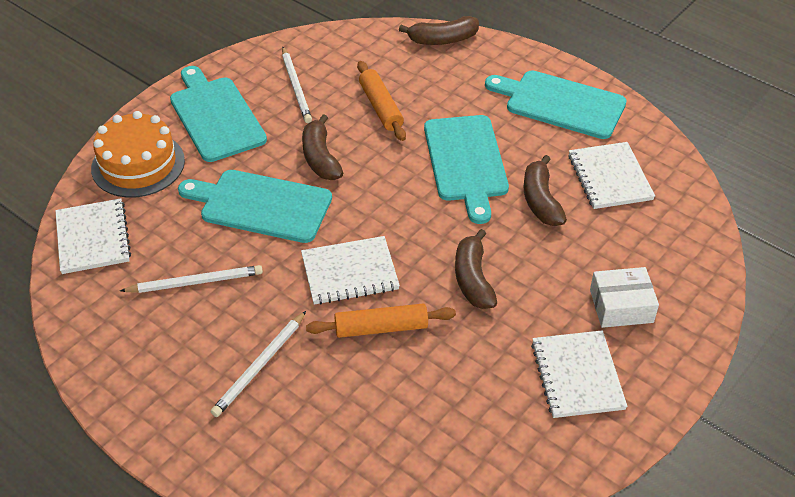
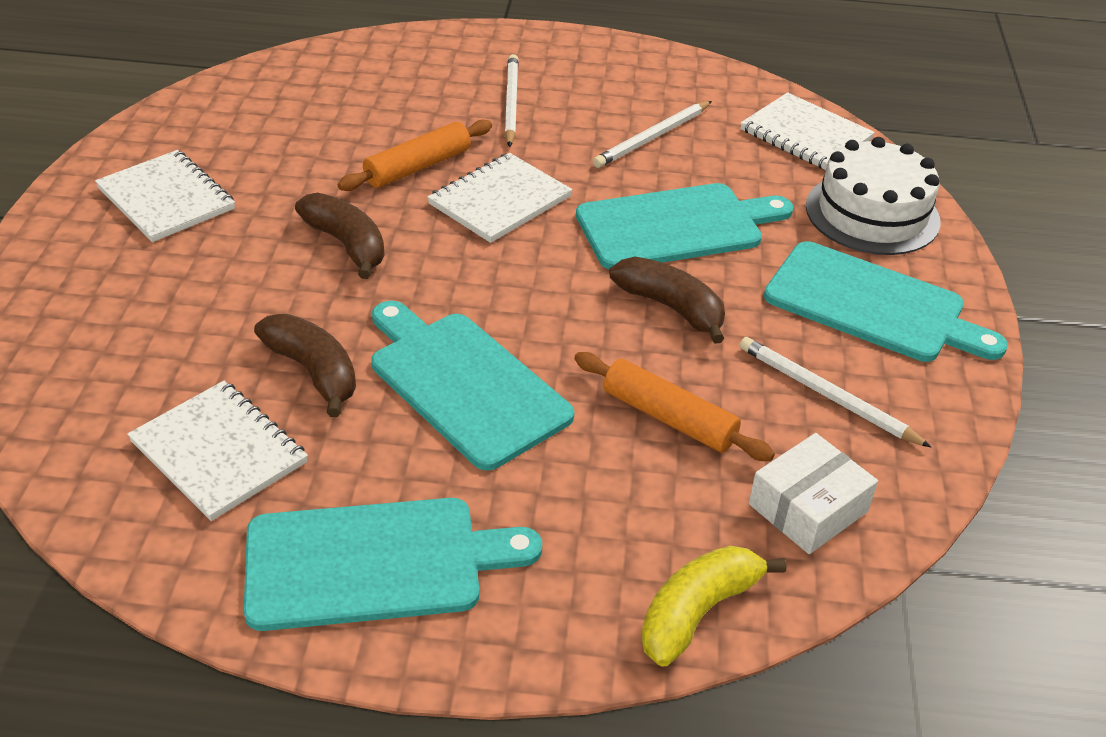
camera: 145 degrees right, 5 degrees down
orange cake [91,111,185,198] -> white cake [806,137,941,255]
brown banana [399,16,479,45] -> yellow banana [641,546,786,667]
white box [590,267,659,328] -> white box moved to [749,433,878,554]

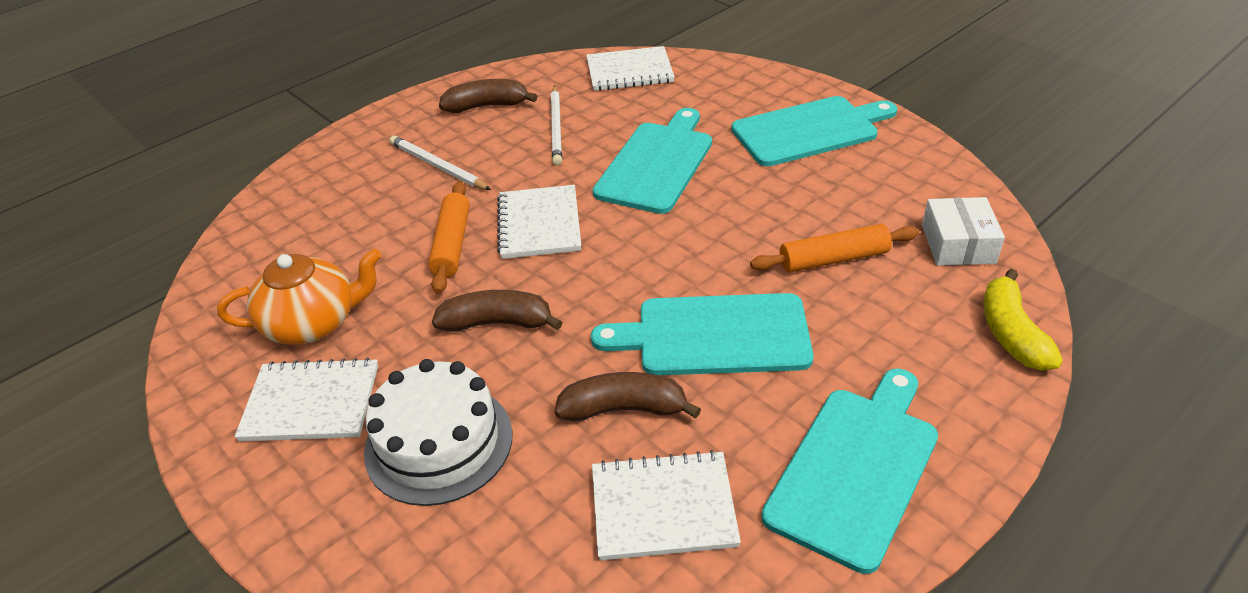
camera: 45 degrees left, 0 degrees up
brown banana [609,257,725,344] -> brown banana moved to [439,79,537,113]
white pencil [740,337,931,447] -> none
white cake [806,137,941,255] -> white cake moved to [364,359,512,506]
none -> orange teapot [217,248,382,345]

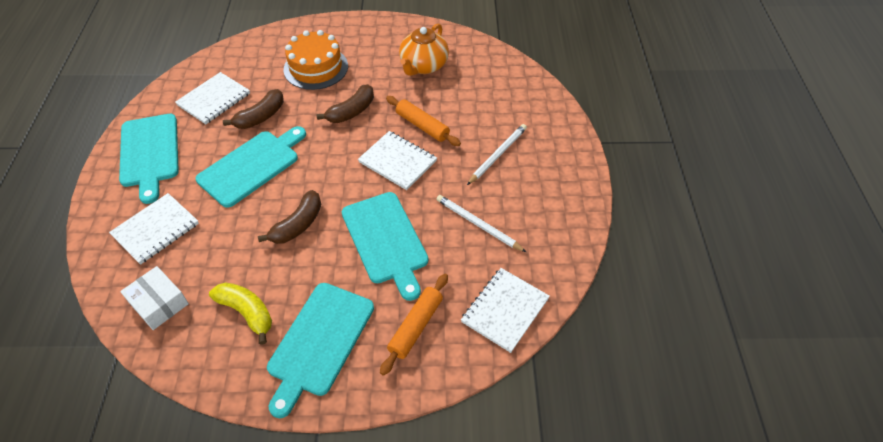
camera: 130 degrees right, 10 degrees up
white notebook [235,358,378,442] -> white notebook moved to [109,193,199,265]
white cake [364,359,512,506] -> orange cake [283,30,348,90]
white pencil [390,135,491,190] -> white pencil turned 45 degrees counterclockwise [467,124,527,185]
brown banana [439,79,537,113] -> brown banana moved to [258,190,321,244]
orange rolling pin [750,224,919,272] -> orange rolling pin moved to [380,274,448,376]
yellow banana [983,269,1063,371] -> yellow banana moved to [209,282,272,345]

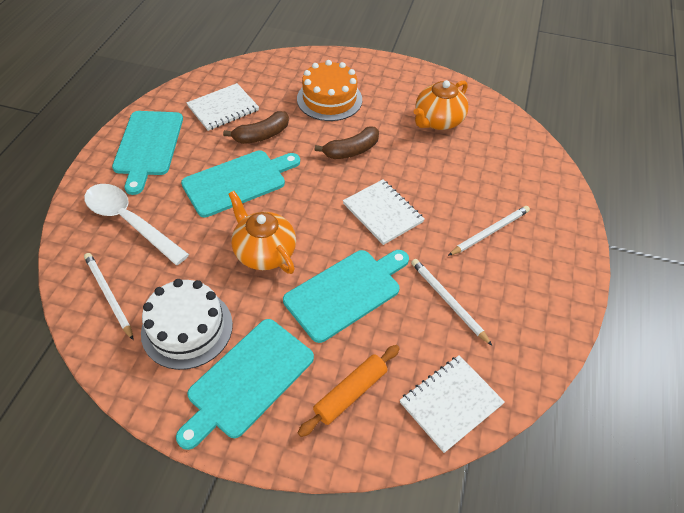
camera: 15 degrees right, 0 degrees up
white notebook [109,193,199,265] -> white spoon [84,184,189,265]
white box [120,266,189,330] -> white pencil [84,253,134,340]
yellow banana [209,282,272,345] -> white cake [141,279,233,370]
brown banana [258,190,321,244] -> orange teapot [228,191,296,274]
turquoise cutting board [342,192,428,301] -> turquoise cutting board turned 120 degrees counterclockwise [283,250,409,343]
orange rolling pin [386,96,461,146] -> none

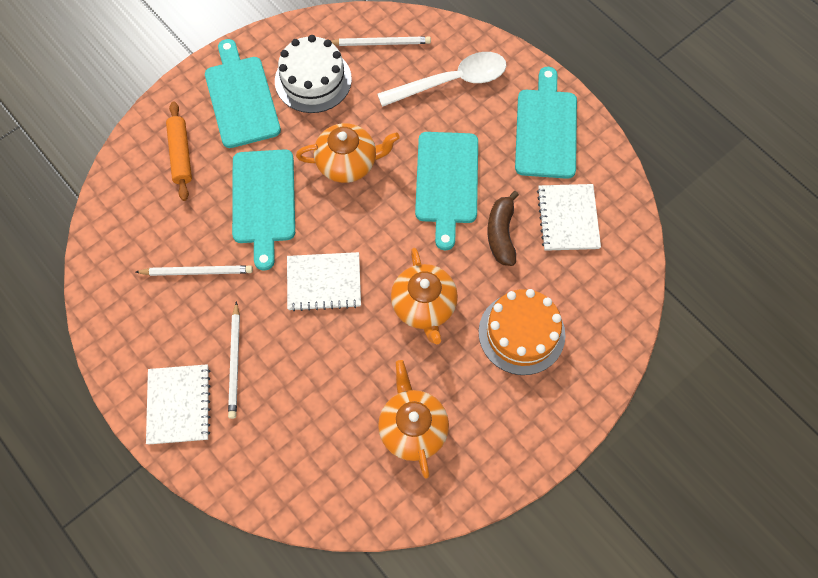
camera: 125 degrees right, 15 degrees up
turquoise cutting board [112,111,183,195] -> turquoise cutting board turned 60 degrees clockwise [515,67,577,179]
brown banana [315,126,379,159] -> orange teapot [391,248,458,345]
white notebook [400,355,505,453] -> white notebook moved to [146,364,210,445]

